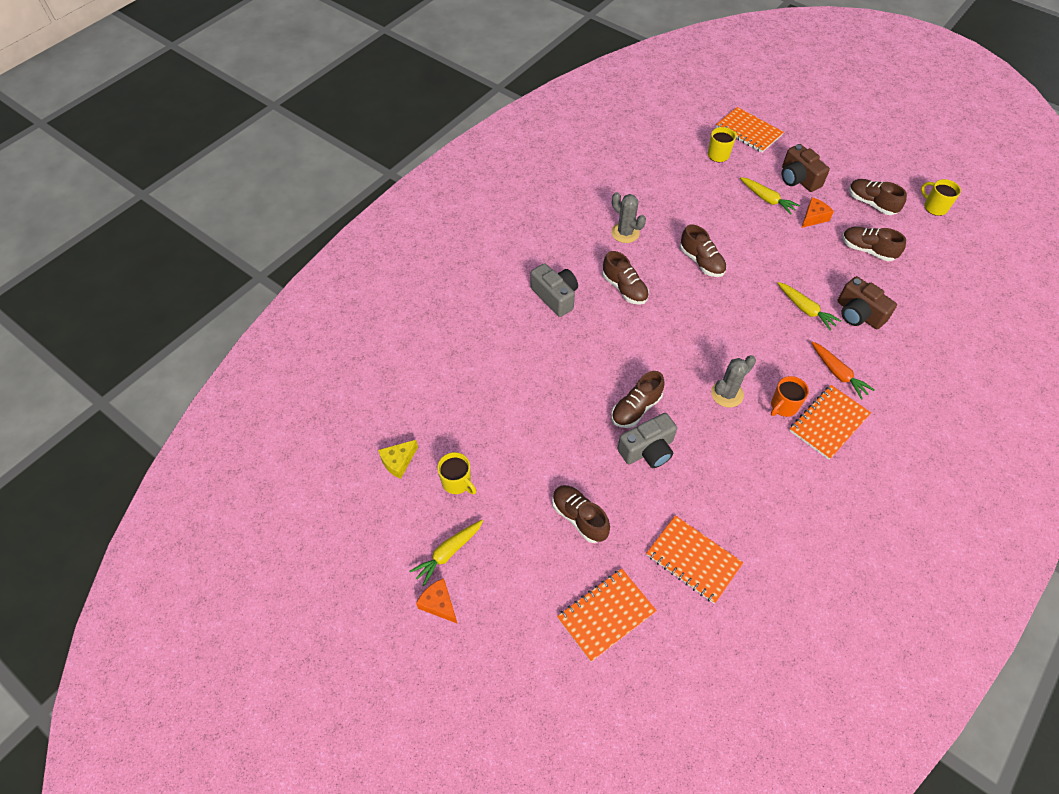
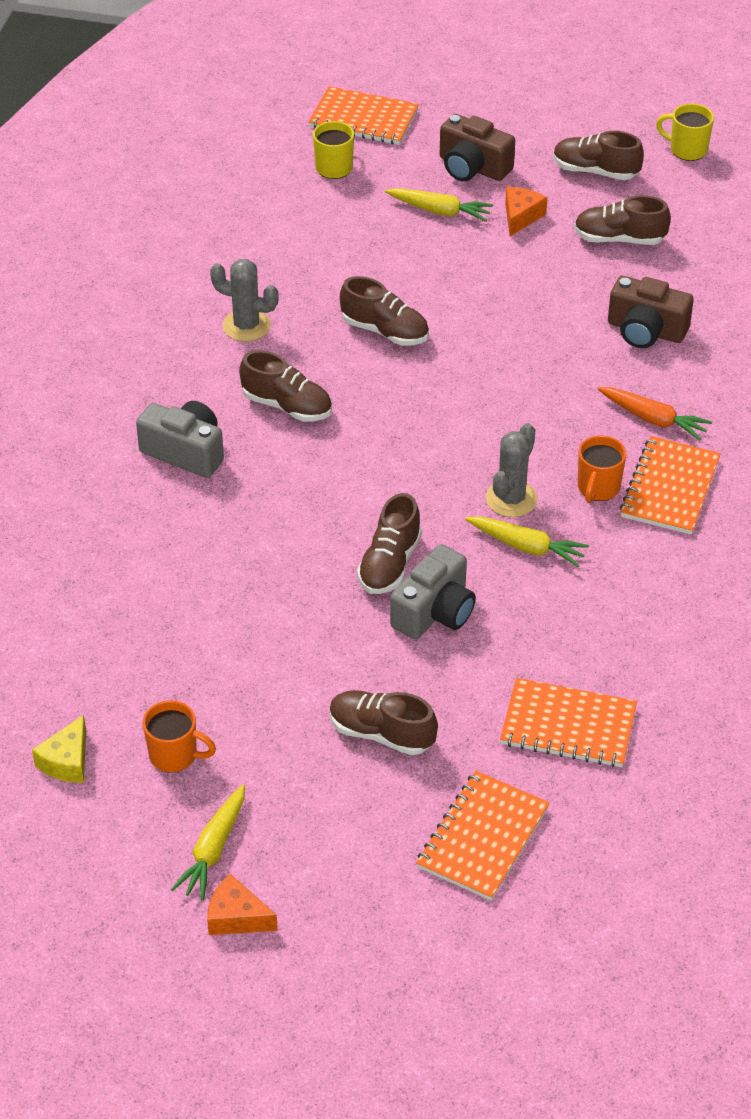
camera: 25 degrees left, 10 degrees down
yellow mug [437,452,476,494] -> orange mug [143,700,216,773]
yellow carrot [777,282,841,331] -> yellow carrot moved to [465,516,589,567]

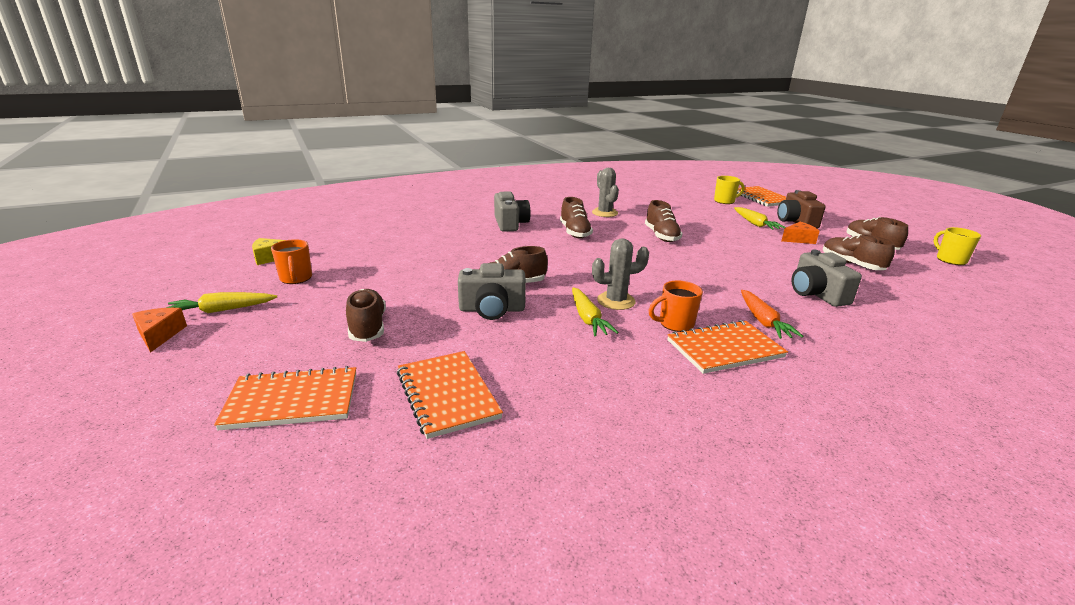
camera: 50 degrees right, 20 degrees down
brown camera [608,276,694,348] -> grey camera [792,250,862,307]

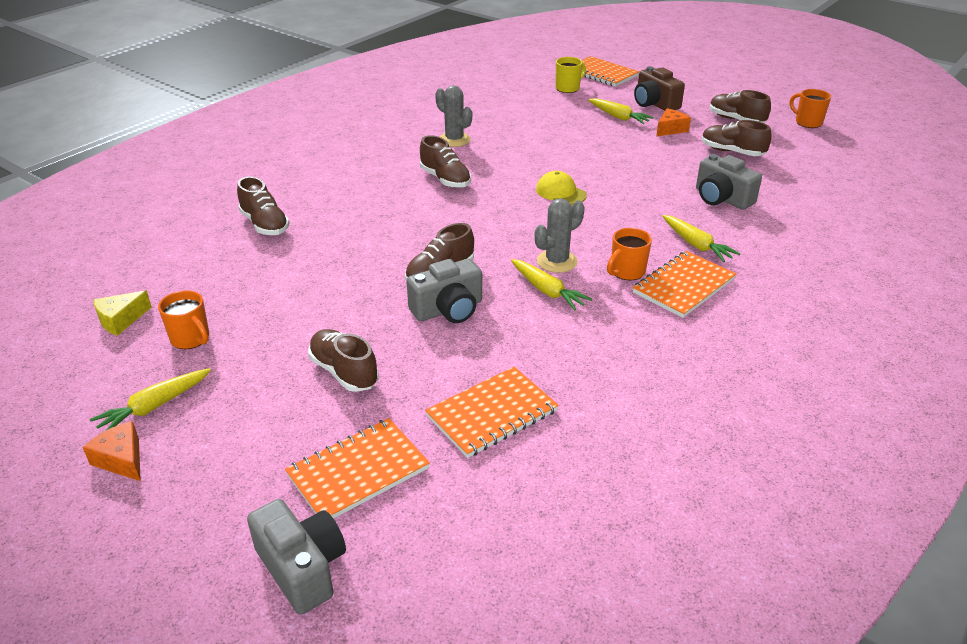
camera: 25 degrees left, 10 degrees up
orange notebook [397,351,503,439] -> orange notebook turned 75 degrees counterclockwise [425,367,559,458]
grey camera [494,191,530,232] -> grey camera moved to [247,499,346,615]
brown shoe [645,200,683,242] -> brown shoe moved to [237,176,290,235]
orange carrot [741,290,803,339] -> yellow carrot [662,215,740,262]
yellow mug [933,227,981,265] -> orange mug [790,89,831,128]
none -> yellow cap [536,171,587,205]

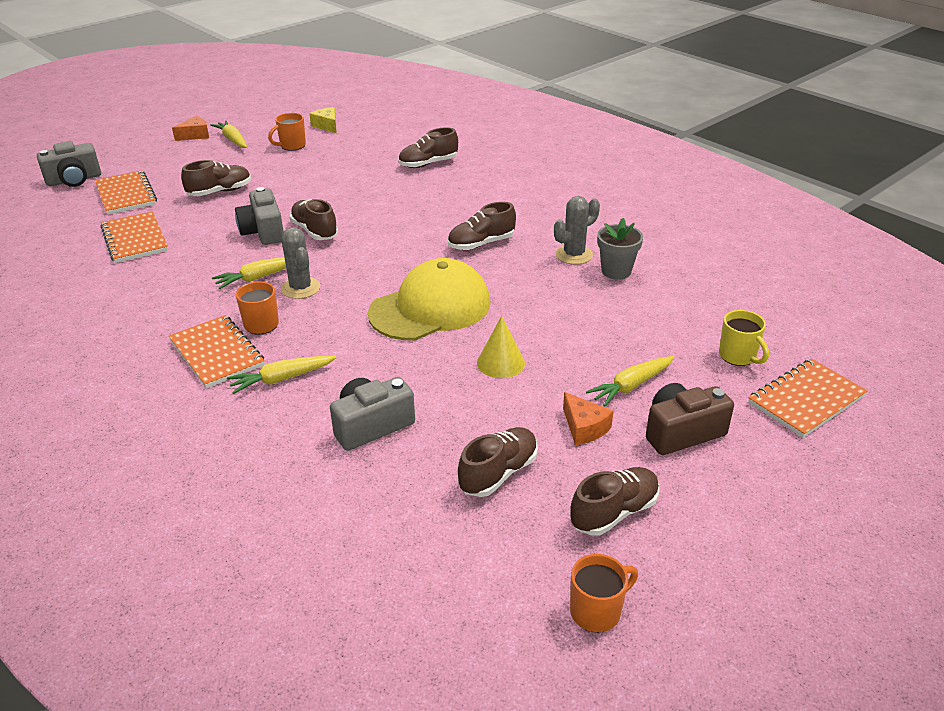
camera: 100 degrees right, 0 degrees up
yellow cap [536,171,587,205] -> yellow cap [368,258,490,340], size x2.07
none -> yellow cone [477,316,525,378]
none -> grey flower pot [597,218,643,279]

